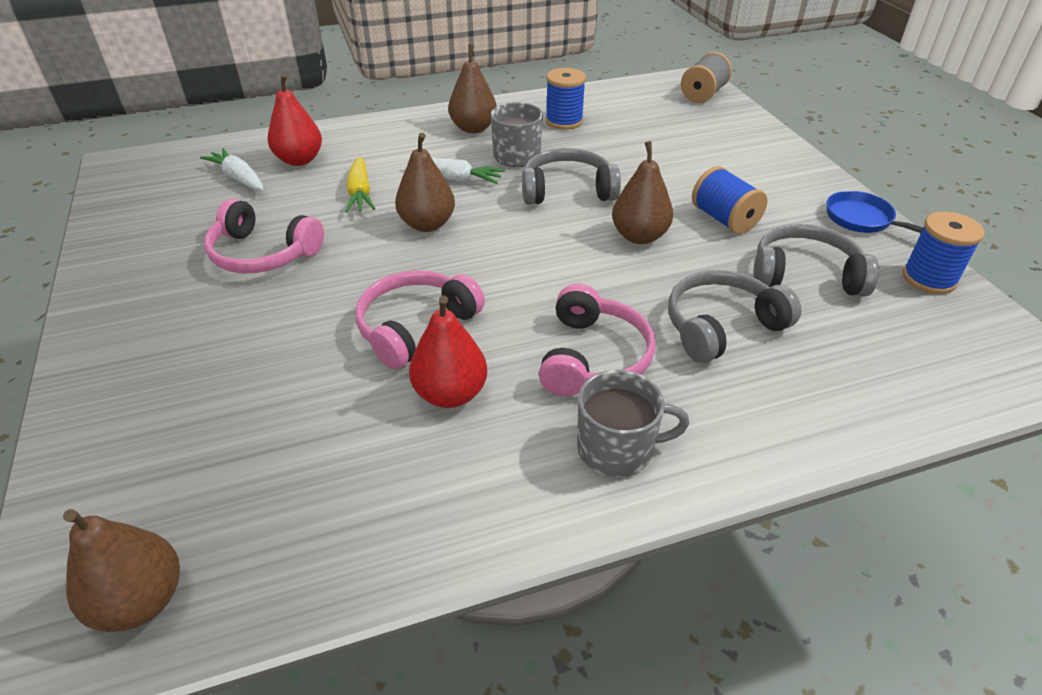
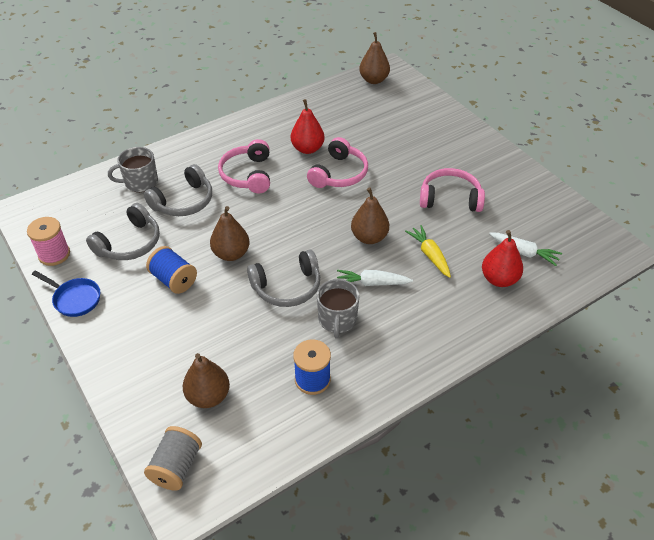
camera: 165 degrees right, 5 degrees up
brown pear [448,44,497,133] -> brown pear moved to [183,353,230,408]
grey mug [577,370,689,477] -> grey mug moved to [108,147,158,192]
grey headphones [753,224,879,297] -> grey headphones turned 45 degrees counterclockwise [86,203,160,260]
blue spool [903,211,984,294] -> pink spool [27,217,70,266]

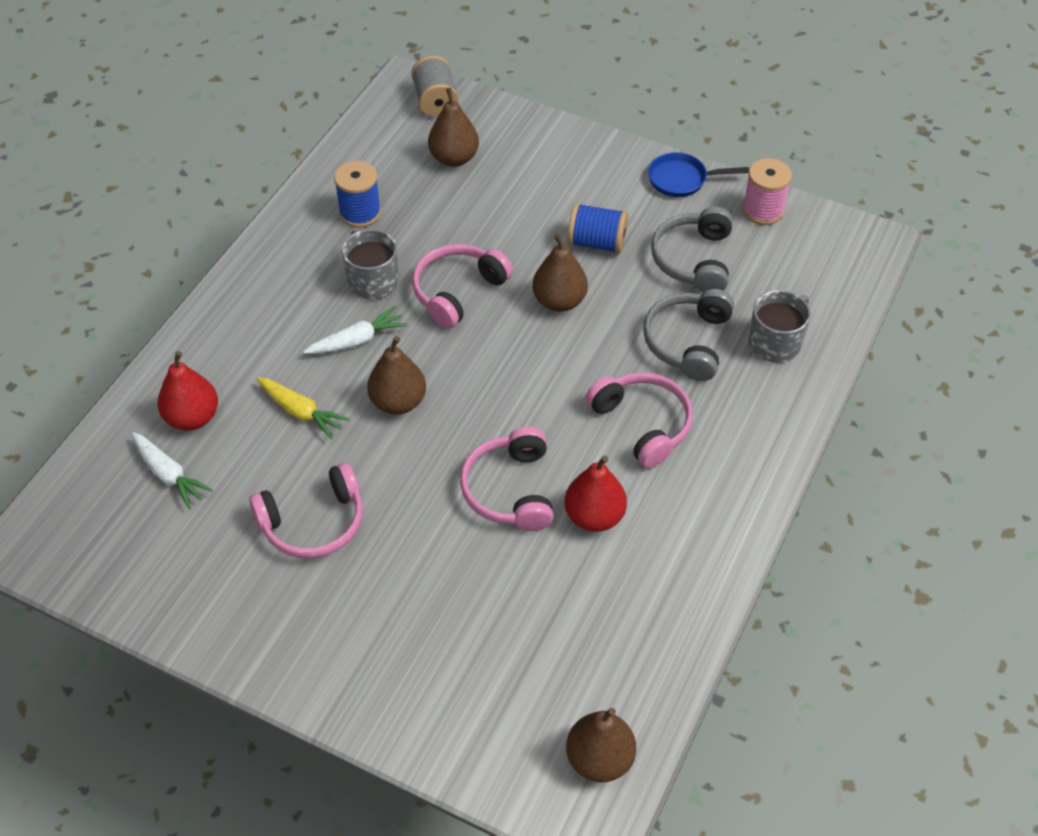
camera: 150 degrees right, 5 degrees up
grey headphones [247,250,320,307] -> pink headphones [412,244,513,329]
white carrot [489,233,562,266] -> white carrot turned 135 degrees counterclockwise [132,432,213,509]

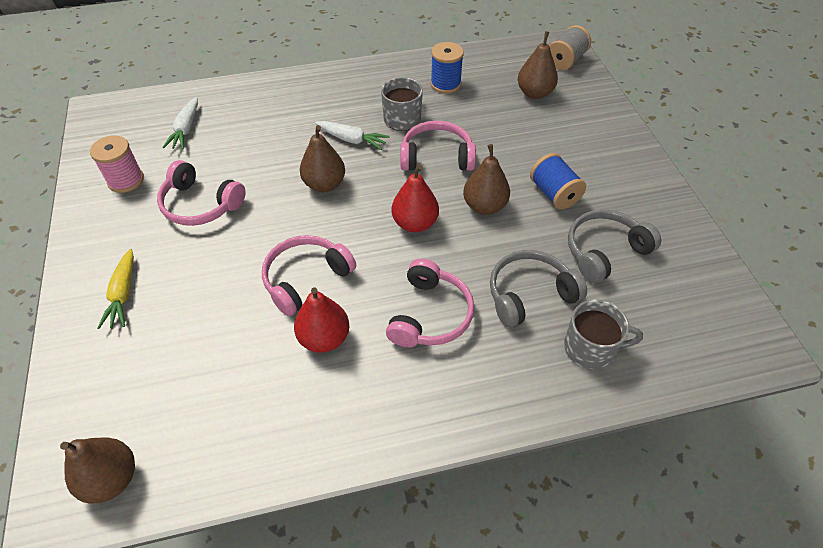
camera: 50 degrees right, 0 degrees up
red pear [158,351,218,430] -> red pear moved to [392,165,439,232]
yellow carrot [256,377,350,439] -> yellow carrot moved to [97,249,134,329]
blue pan [648,152,749,197] -> none
pink spool [742,158,792,225] -> pink spool moved to [90,135,144,193]

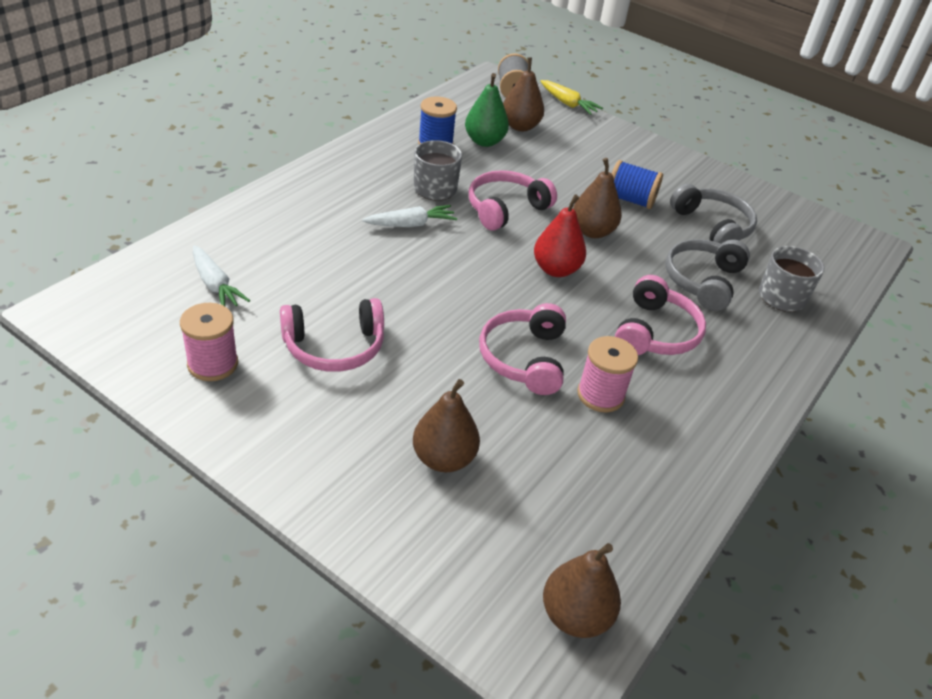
camera: 45 degrees left, 10 degrees down
yellow carrot [97,249,134,329] -> yellow carrot moved to [540,80,603,115]
red pear [294,287,349,353] -> pink spool [577,336,638,413]
brown pear [300,125,345,192] -> brown pear moved to [413,379,480,472]
pink headphones [386,259,474,347] -> pink headphones turned 45 degrees clockwise [615,275,706,355]
grey headphones [568,209,661,283] -> grey headphones turned 135 degrees clockwise [670,184,757,244]
none -> green pear [465,73,509,147]

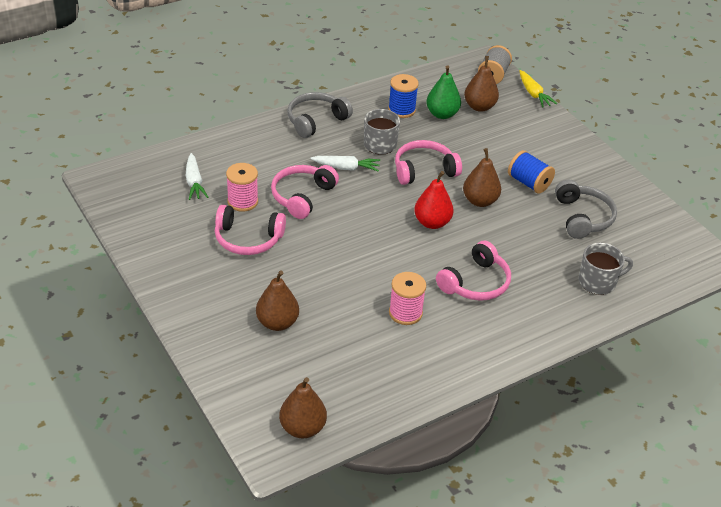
camera: 25 degrees right, 0 degrees up
pink spool [180,303,238,381] -> pink spool moved to [226,163,258,212]
pink headphones [479,303,566,395] -> pink headphones moved to [271,165,339,219]
grey headphones [665,239,750,311] -> grey headphones moved to [288,92,353,138]

